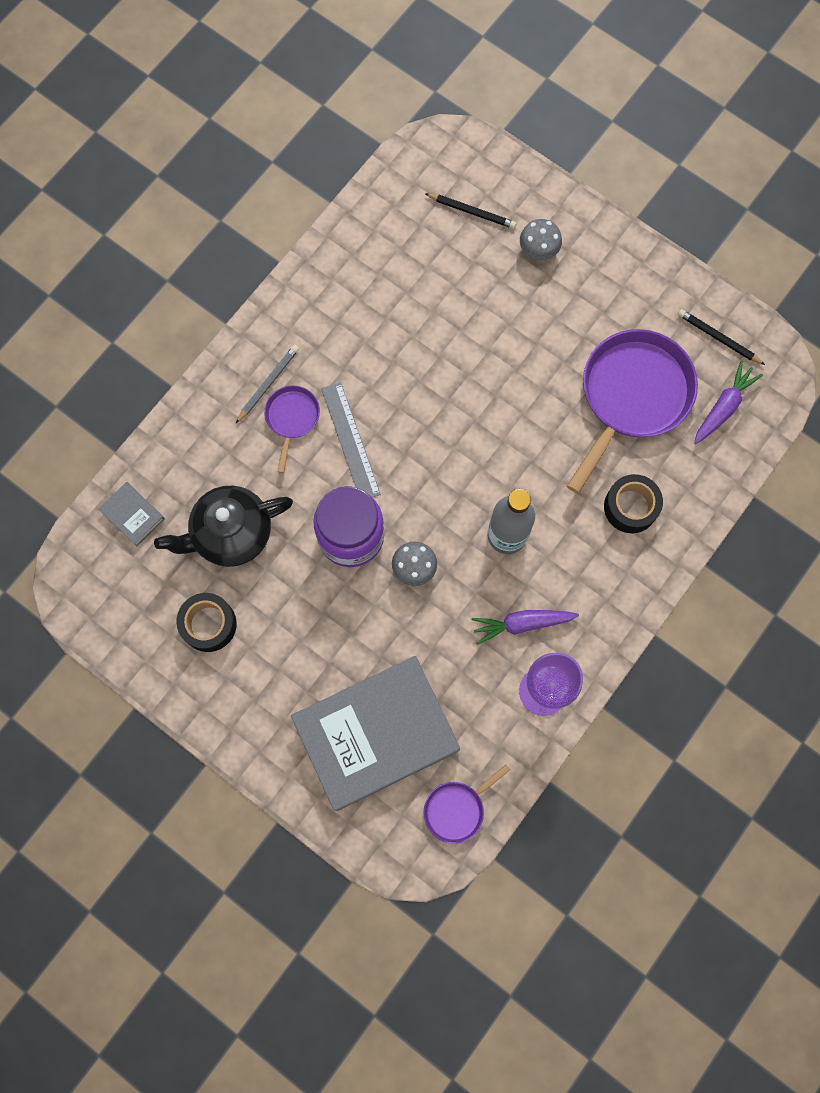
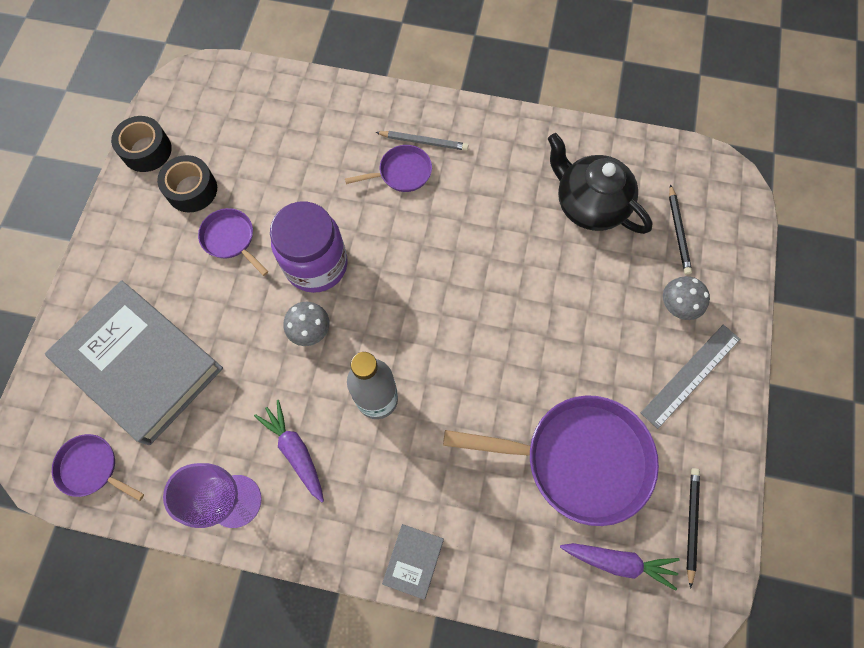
camera: 65 degrees right, 5 degrees down
grey book [98,482,165,547] -> grey book moved to [382,524,444,600]
black teapot [154,486,293,567] -> black teapot moved to [548,133,652,234]
grey ruler [321,382,381,498] -> grey ruler moved to [641,325,740,429]
black tape [604,474,663,533] -> black tape moved to [111,116,172,172]
none -> purple pan [198,208,268,276]

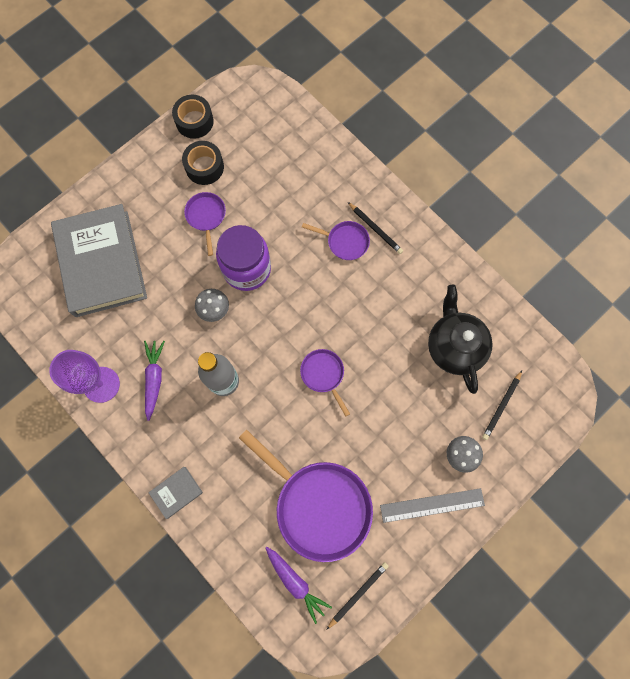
camera: 35 degrees right, 5 degrees up
purple pan [52,434,144,501] -> purple pan moved to [300,349,350,417]
grey pencil [375,131,469,151] -> black pencil [348,202,403,254]

